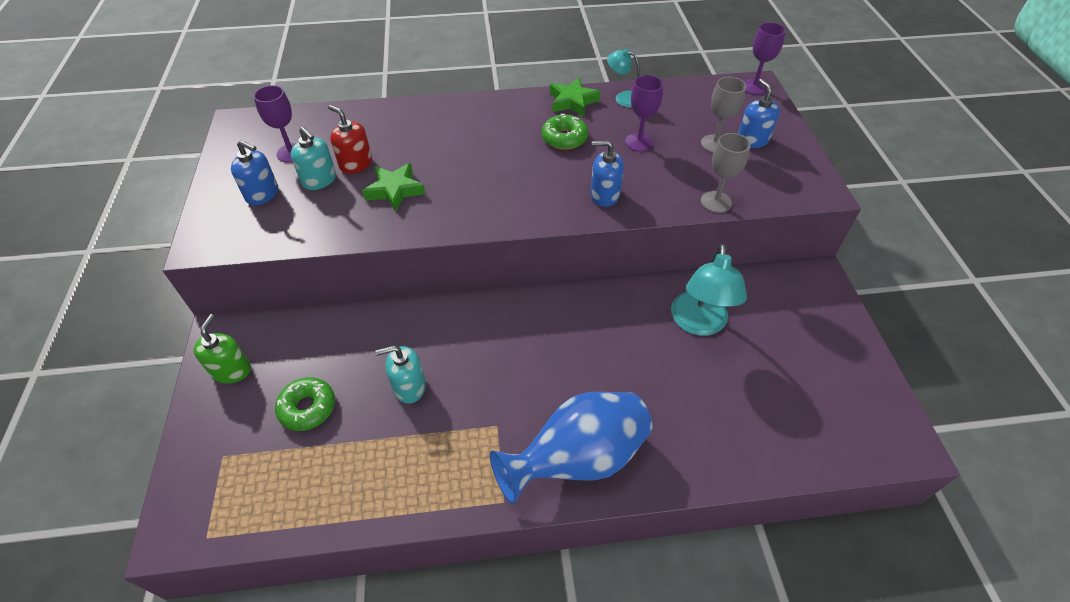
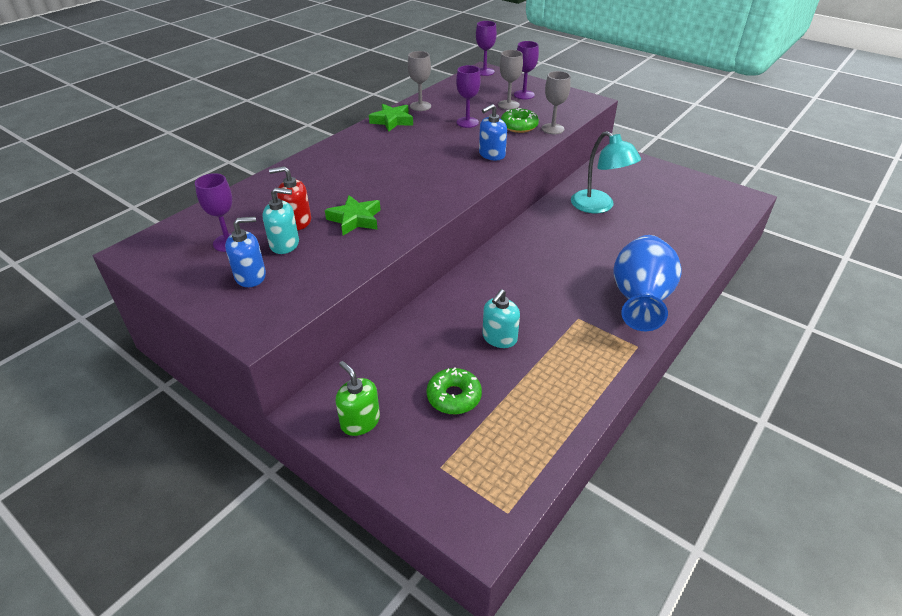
camera: 45 degrees left, 10 degrees down
green donut [542,114,588,150] -> green donut moved to [501,108,539,133]
turquoise lamp [607,49,640,107] -> grey goblet [408,51,431,111]
blue soap dispenser [738,79,780,148] -> purple goblet [514,41,539,99]

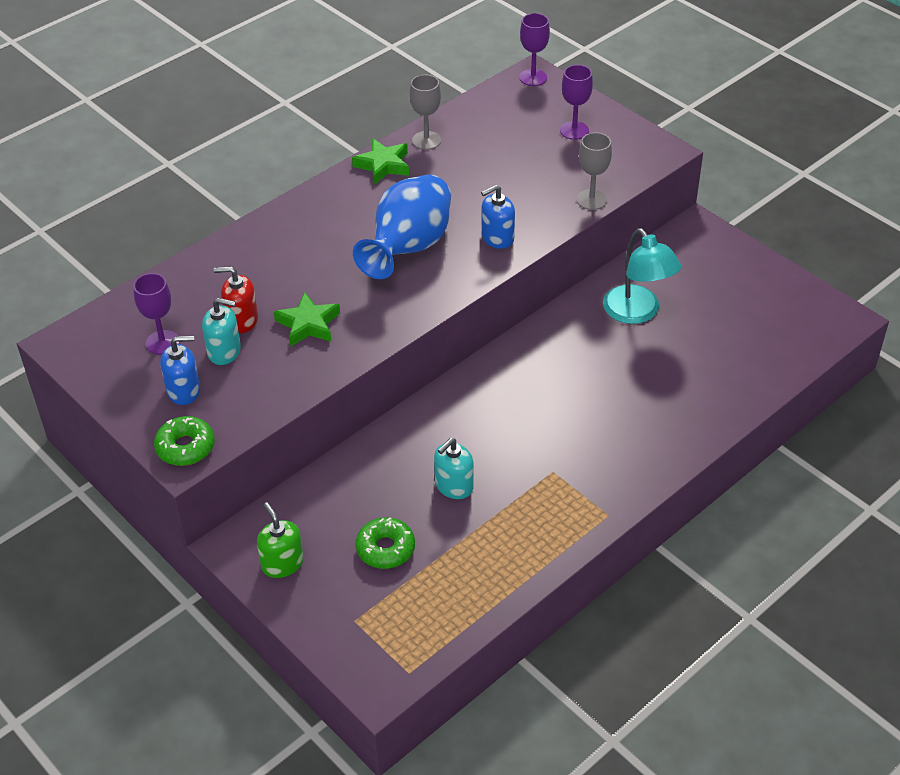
camera: 10 degrees right, 5 degrees up
purple goblet [456,65,481,128] -> none
grey goblet [498,50,523,110] -> none
green donut [501,108,539,133] -> green donut moved to [154,416,215,466]
blue vase [613,235,682,331] -> blue vase moved to [353,174,451,279]

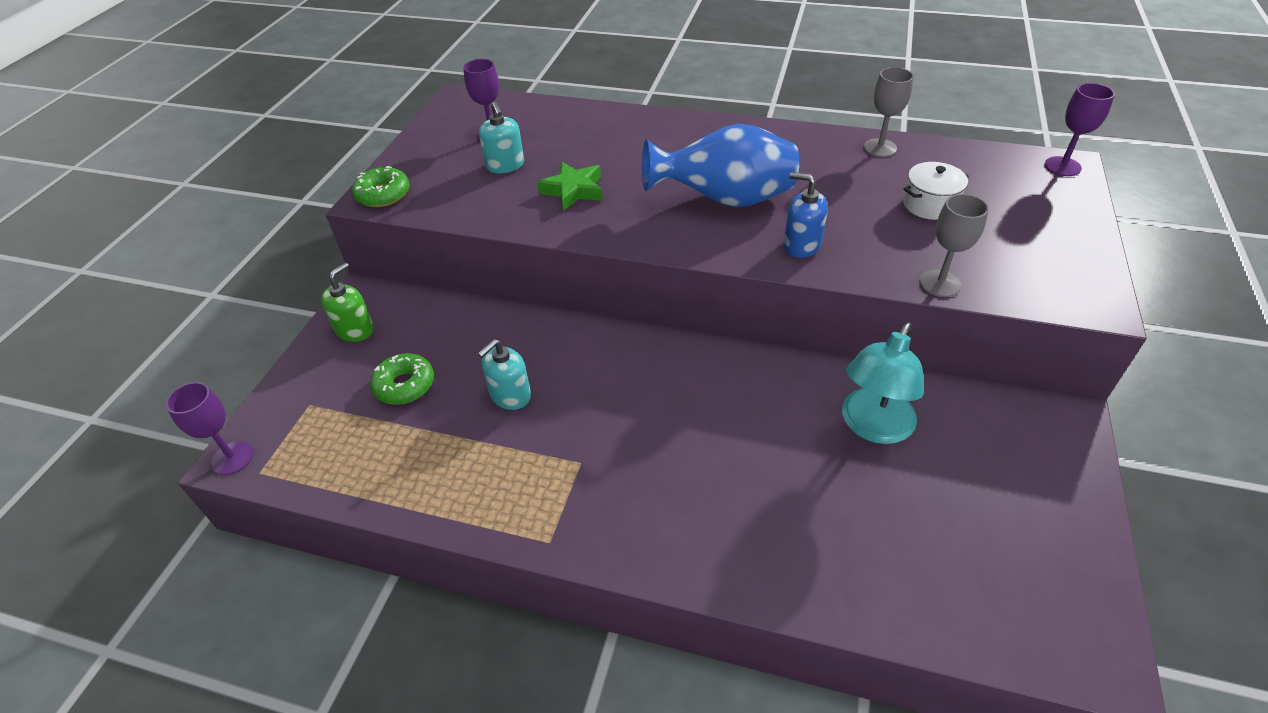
camera: 60 degrees right, 0 degrees up
blue soap dispenser [160,336,200,405] -> none
red soap dispenser [214,266,258,334] -> none
green star [352,139,409,184] -> none
turquoise soap dispenser [434,438,474,499] -> turquoise soap dispenser turned 60 degrees counterclockwise [478,339,531,410]
purple goblet [560,65,593,140] -> purple goblet moved to [166,382,253,475]
none -> white pot [903,162,969,220]

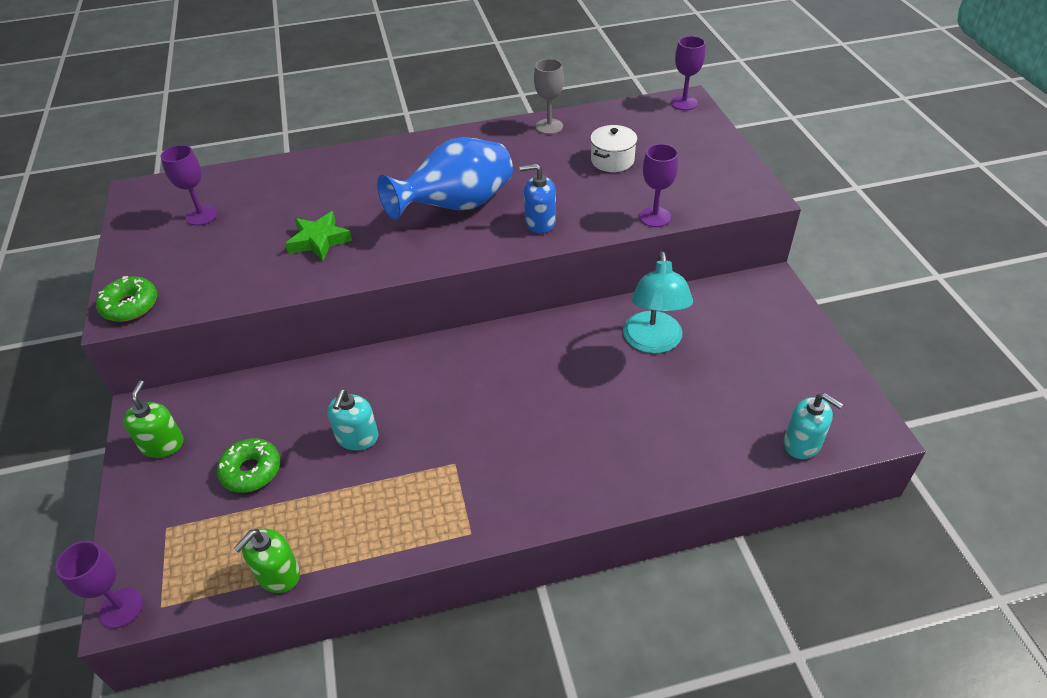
camera: 30 degrees left, 0 degrees up
turquoise soap dispenser [479,102,524,174] -> turquoise soap dispenser moved to [784,393,843,459]
grey goblet [919,194,989,297] -> purple goblet [639,144,678,227]
none -> green soap dispenser [233,529,300,593]

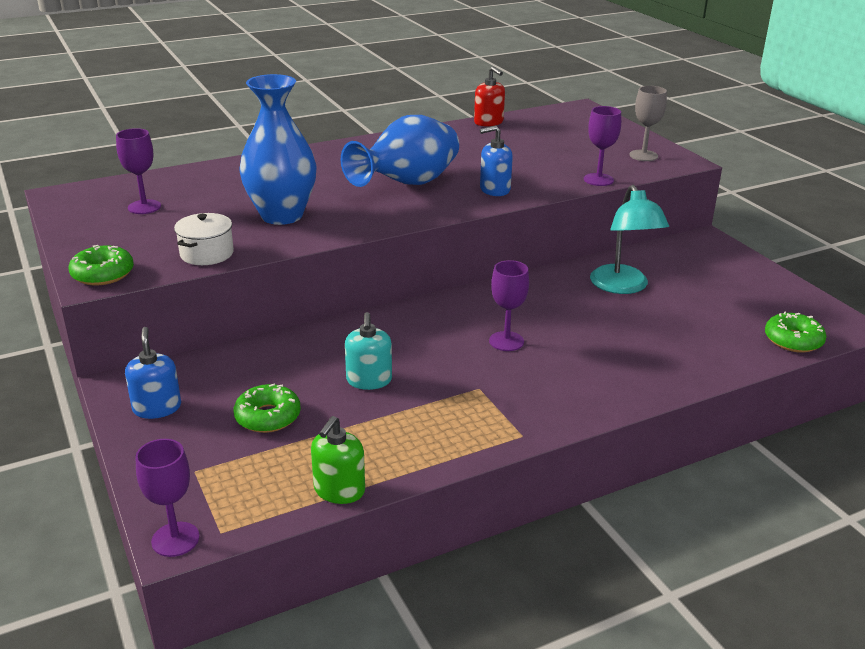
camera: 15 degrees left, 15 degrees down
green soap dispenser [123,380,184,458] -> blue soap dispenser [125,327,181,419]
green star [285,211,352,261] -> blue vase [240,74,317,225]
grey goblet [534,59,564,134] -> grey goblet moved to [629,86,667,161]
white pot [590,125,637,172] -> white pot moved to [174,213,234,265]
purple goblet [671,36,705,110] -> purple goblet moved to [489,260,529,351]
turquoise soap dispenser [784,393,843,459] -> green donut [765,311,827,353]
none -> red soap dispenser [474,66,505,127]

